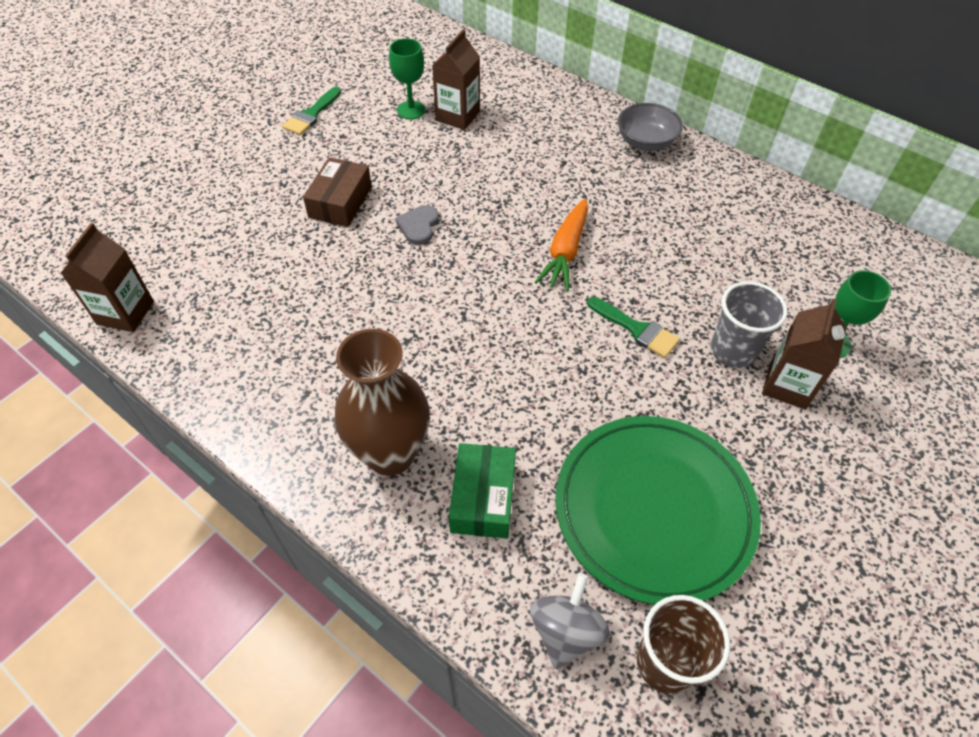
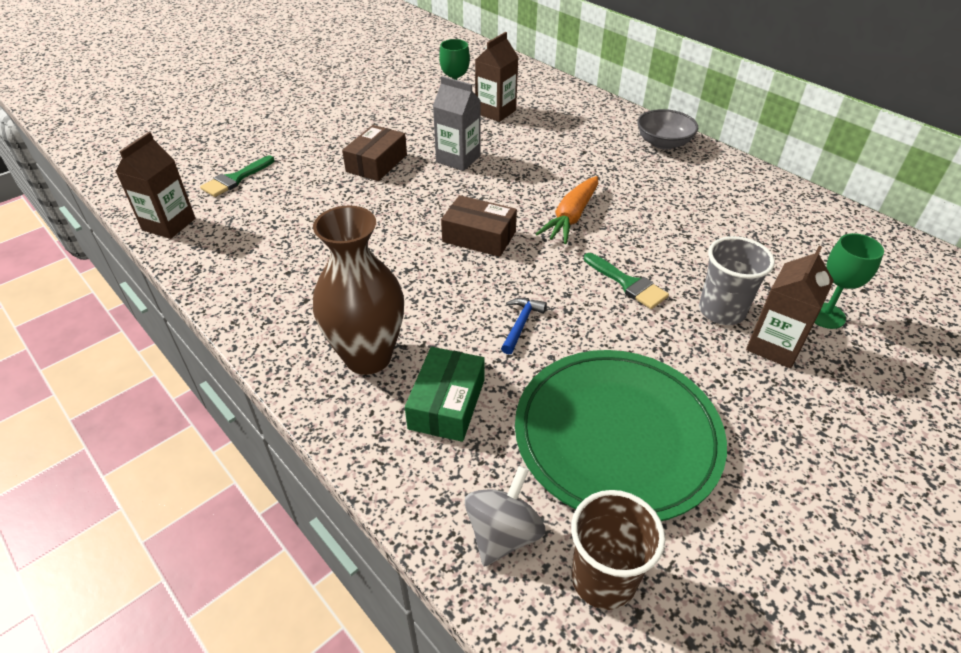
camera: 10 degrees right, 10 degrees down
green brush [282,87,341,135] -> green brush moved to [200,156,275,197]
grey heart [395,205,439,245] -> none
none -> grey carton [433,76,481,171]
none -> brown box [441,195,517,257]
none -> blue hammer [501,298,547,355]

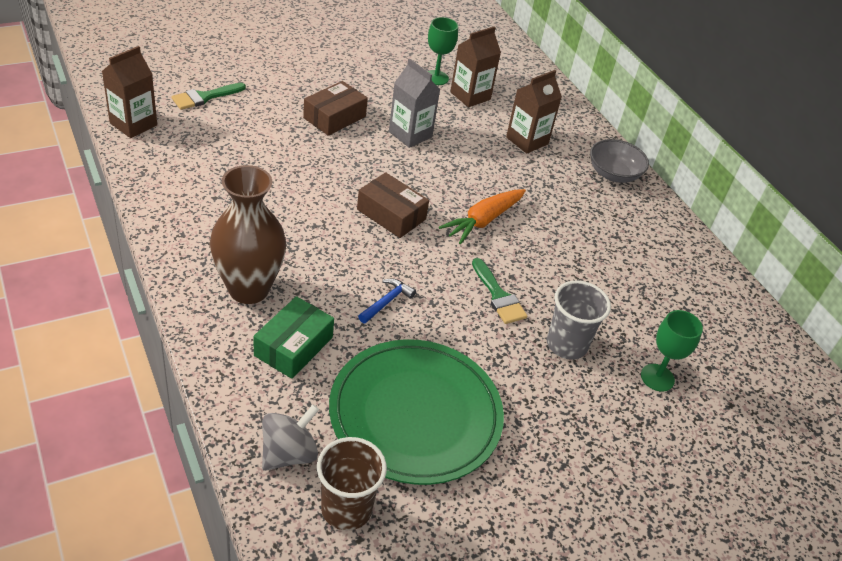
camera: 10 degrees right, 0 degrees up
brown carton [746,246,834,368] -> brown carton moved to [506,70,562,154]

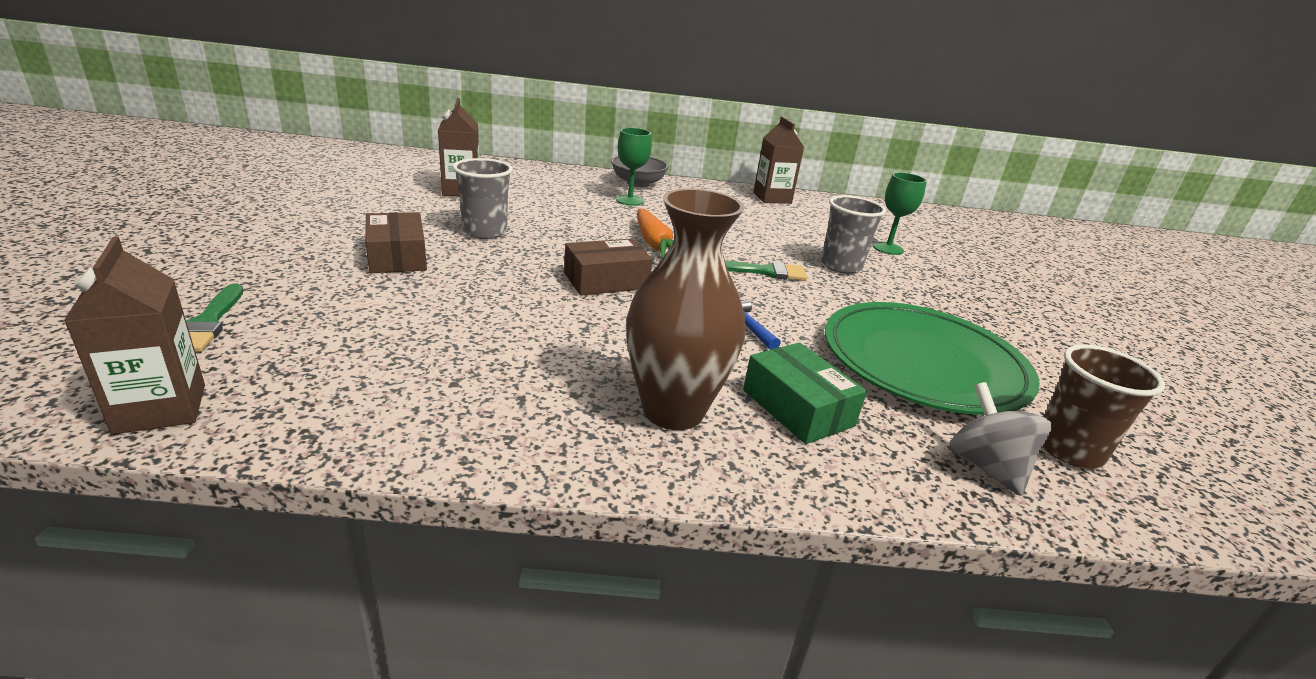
camera: 60 degrees left, 15 degrees down
grey carton [389,59,440,148] -> grey cup [453,158,513,239]
green goblet [428,17,458,85] -> green goblet moved to [616,128,652,206]
brown carton [506,70,562,154] -> brown carton moved to [753,117,804,204]

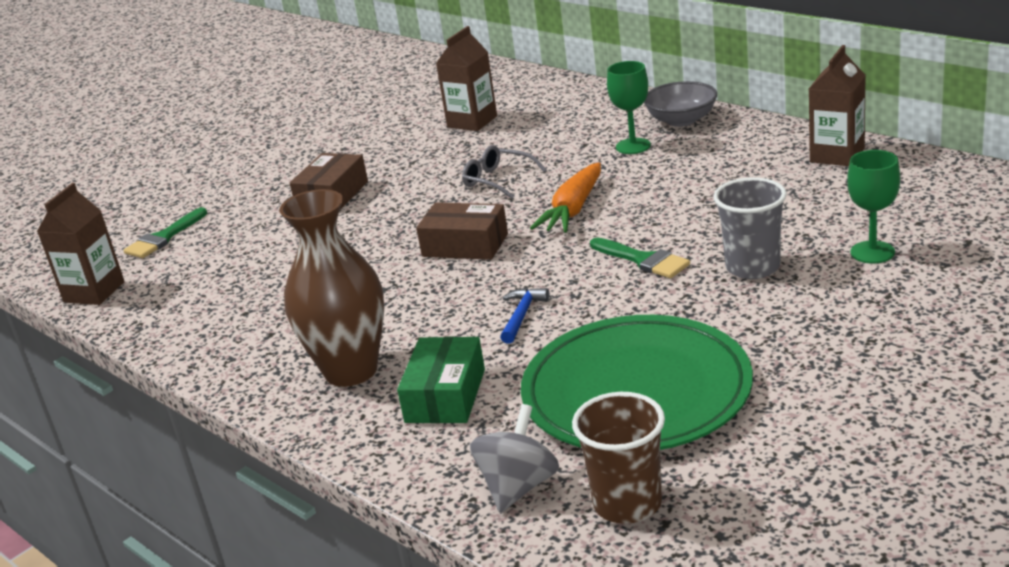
camera: 50 degrees right, 0 degrees up
grey cup [453,158,513,239] -> none
none -> grey glasses [462,145,547,199]

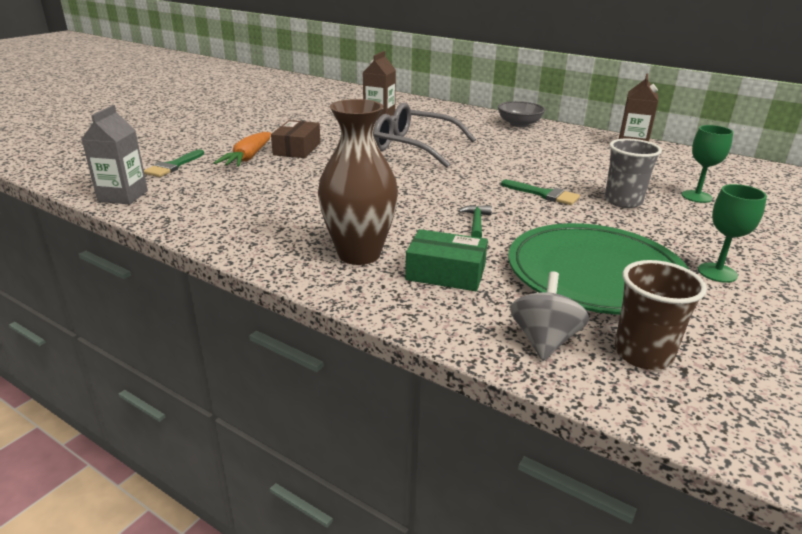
camera: 15 degrees left, 0 degrees up
brown carton [37,183,125,305] -> grey carton [81,105,148,204]
green box [397,337,485,423] -> green box turned 75 degrees counterclockwise [405,229,488,291]
brown box [416,202,508,260] -> none
grey glasses [462,145,547,199] -> grey glasses [373,103,476,168], size x1.95
blue hammer [500,288,549,344] -> green hammer [458,205,492,238]
orange carrot [530,163,601,232] -> orange carrot moved to [214,132,271,167]
green goblet [607,61,651,154] -> green goblet moved to [698,184,767,283]

